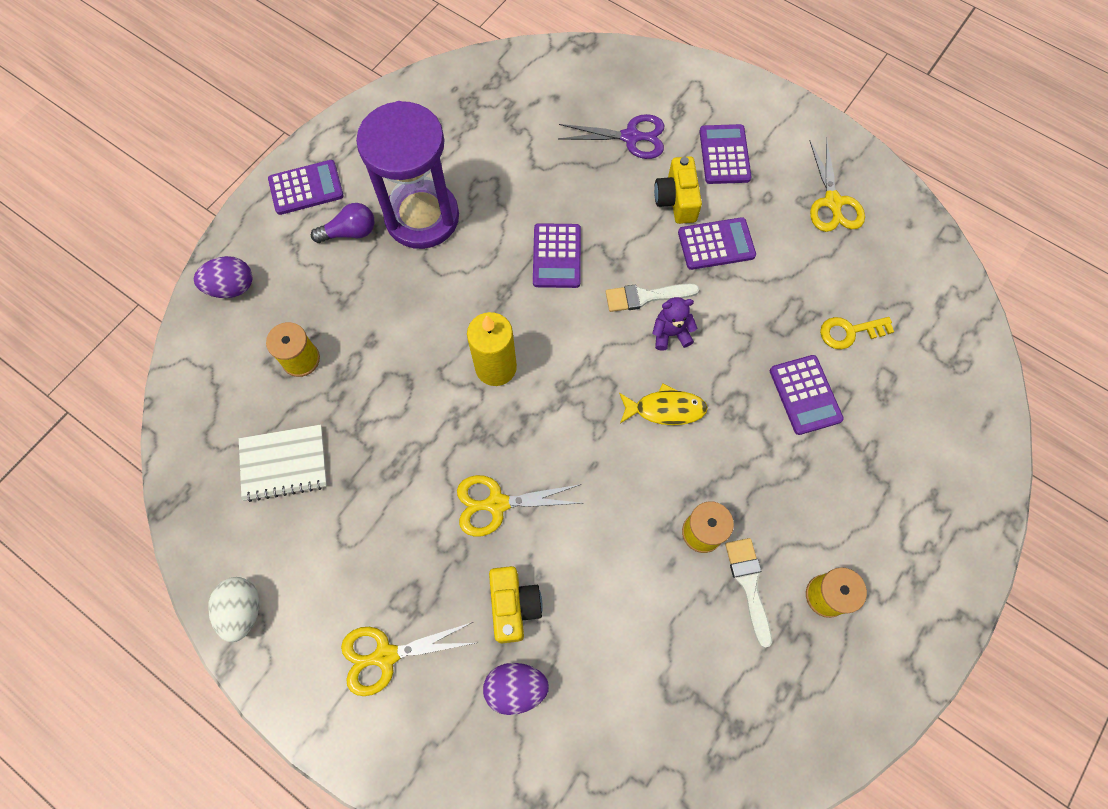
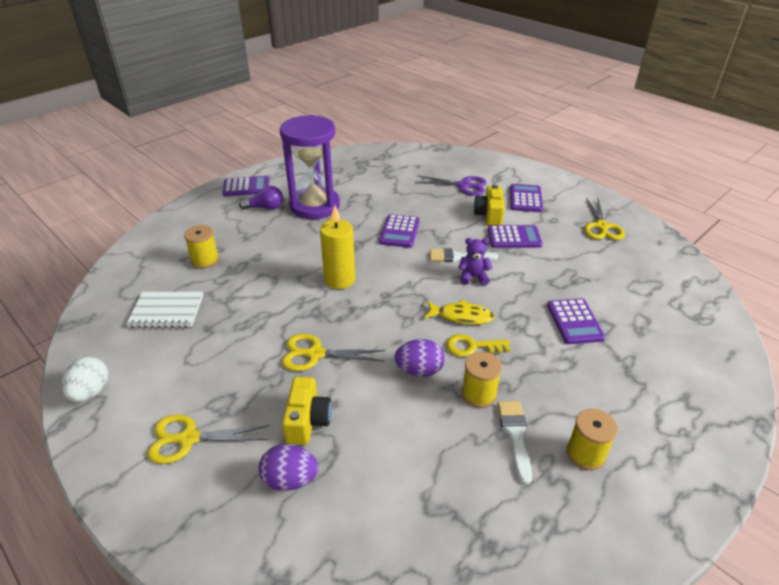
camera: 10 degrees right, 30 degrees down
purple egg [194,256,253,298] -> purple egg moved to [394,339,445,377]
yellow key [820,317,894,349] -> yellow key moved to [446,334,510,357]

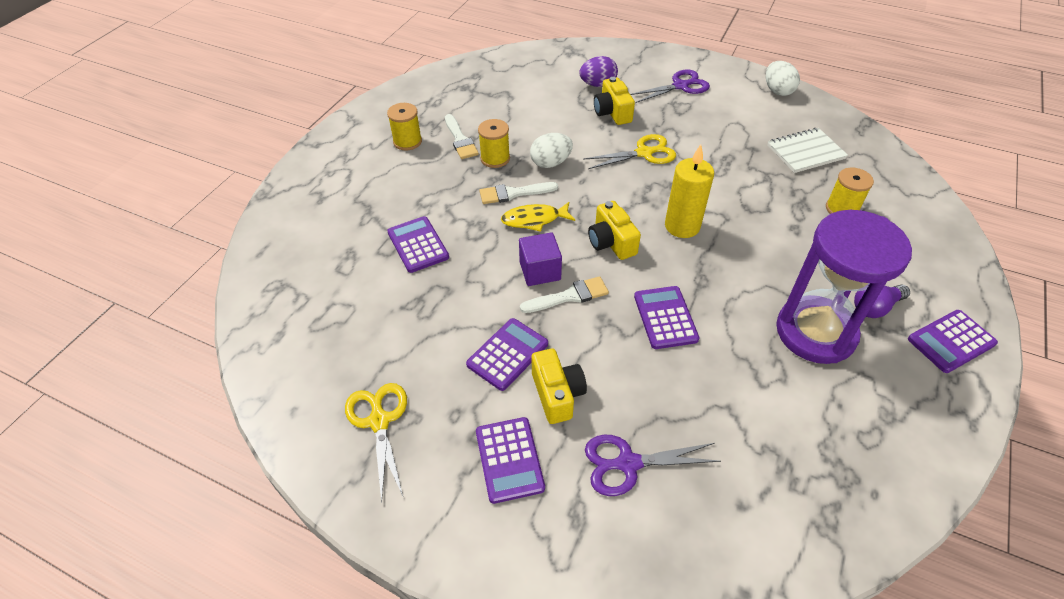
camera: 160 degrees right, 10 degrees up
yellow scissors [147,414,270,464] -> purple scissors [630,69,710,103]
purple egg [394,339,445,377] -> white egg [530,133,573,168]
yellow key [446,334,510,357] -> white brush [479,182,558,204]
purple teddy bear [458,238,492,285] -> purple cube [519,232,562,286]
purple calculator [488,225,543,248] -> purple calculator turned 150 degrees clockwise [466,318,548,391]
none -> yellow camera [588,201,641,260]

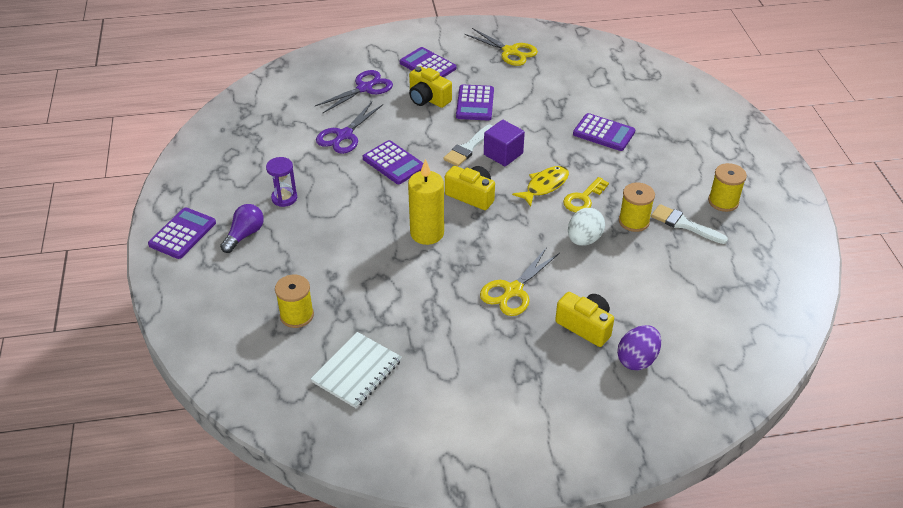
camera: 145 degrees right, 5 degrees down
white brush [479,182,558,204] -> yellow key [563,177,609,212]
purple scissors [630,69,710,103] -> purple scissors moved to [316,102,383,154]
white egg [766,61,800,96] -> none
purple hourglass [776,210,912,364] -> purple hourglass [266,157,297,207], size x0.41

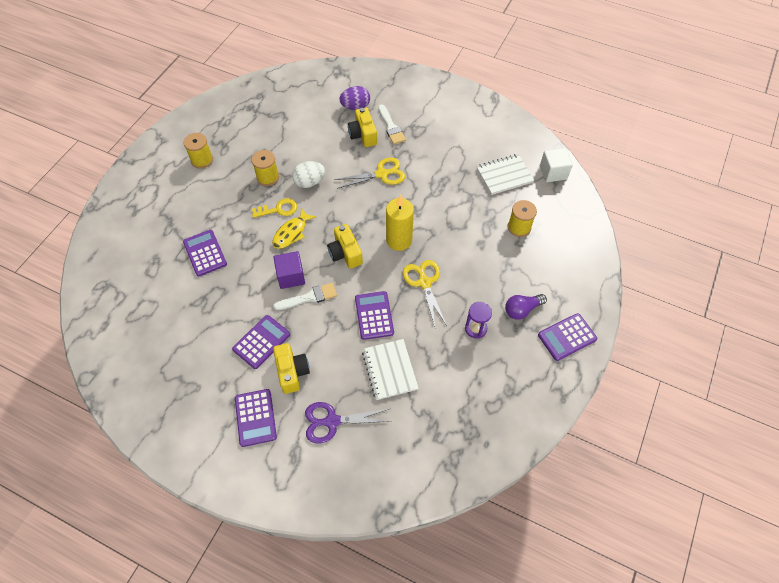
camera: 145 degrees left, 15 degrees up
purple scissors [316,102,383,154] -> white notebook [362,339,419,400]
yellow scissors [464,28,538,66] -> yellow scissors moved to [403,260,447,327]
yellow fish [512,166,569,207] -> yellow fish turned 45 degrees counterclockwise [272,208,316,249]
white brush [651,204,728,244] -> white brush moved to [378,104,406,144]
none -> white cube [540,148,573,182]

